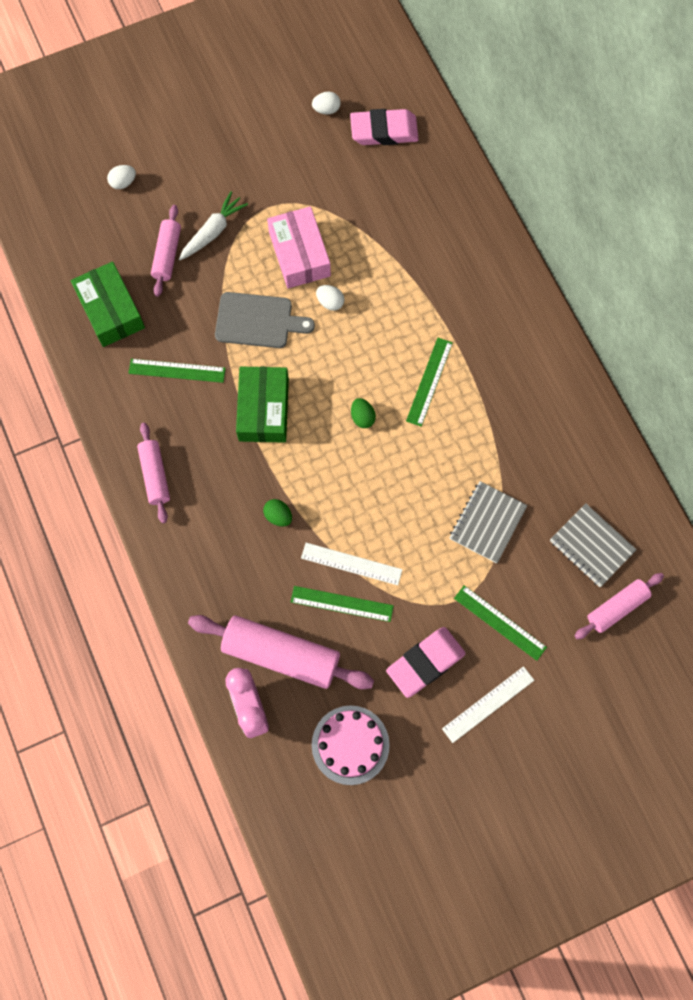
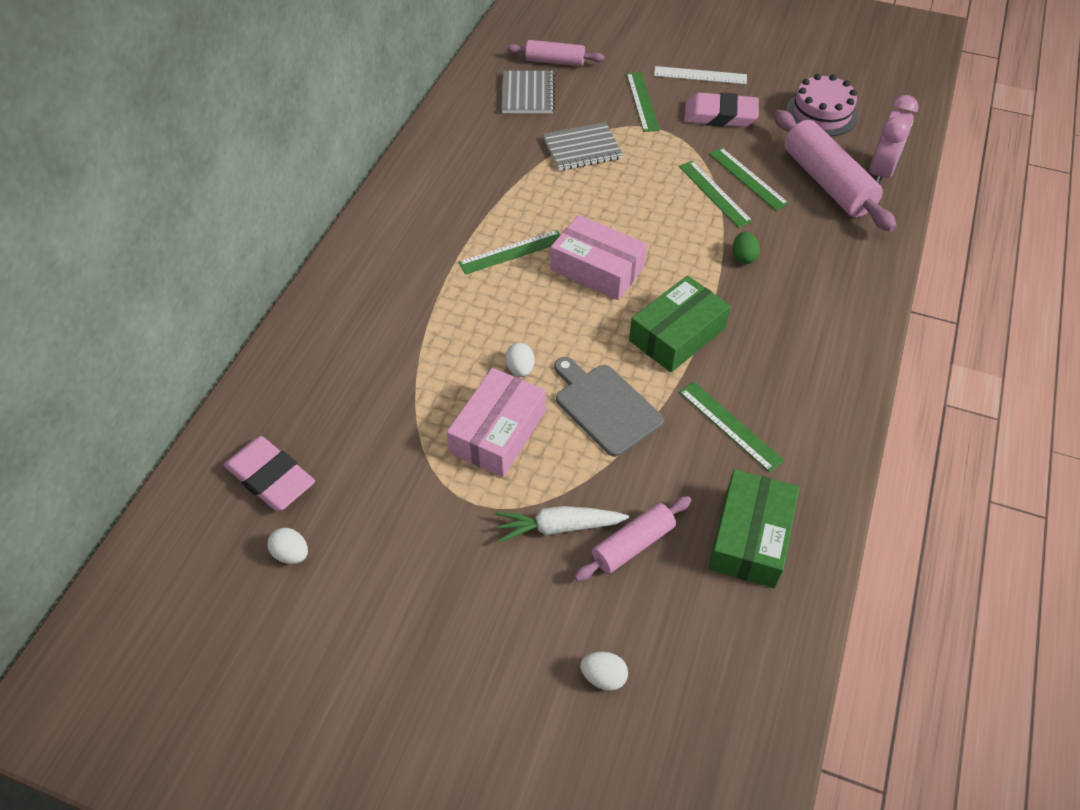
camera: 135 degrees left, 20 degrees down
pink rolling pin [137,423,170,523] -> none
white ruler [301,543,402,585] -> green ruler [679,161,753,228]
green egg [351,398,376,428] -> pink box [550,215,647,300]

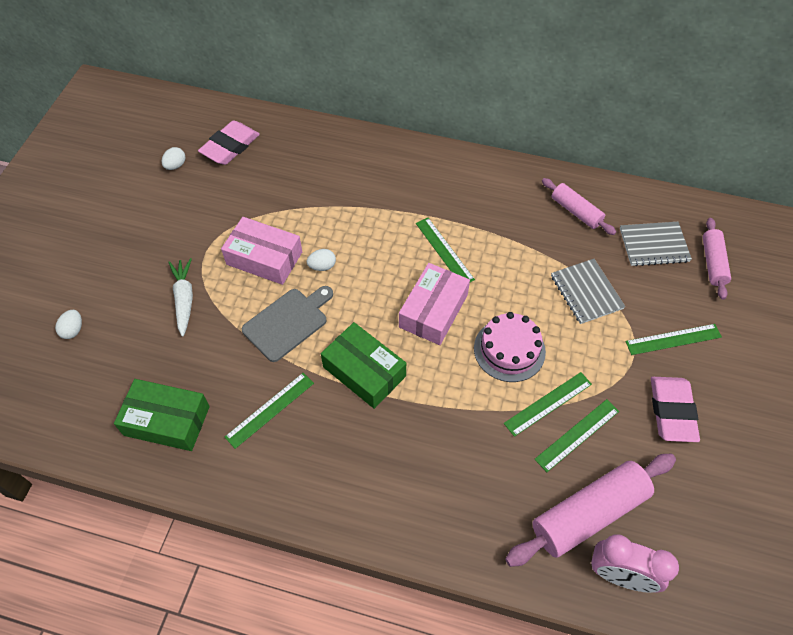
camera: 85 degrees right, 5 degrees up
pink rolling pin [574,496,691,582] -> pink rolling pin moved to [542,178,616,235]
white ruler [654,66,747,84] -> none
green egg [733,232,760,264] -> none
pink cake [786,74,858,136] -> pink cake moved to [474,312,546,382]

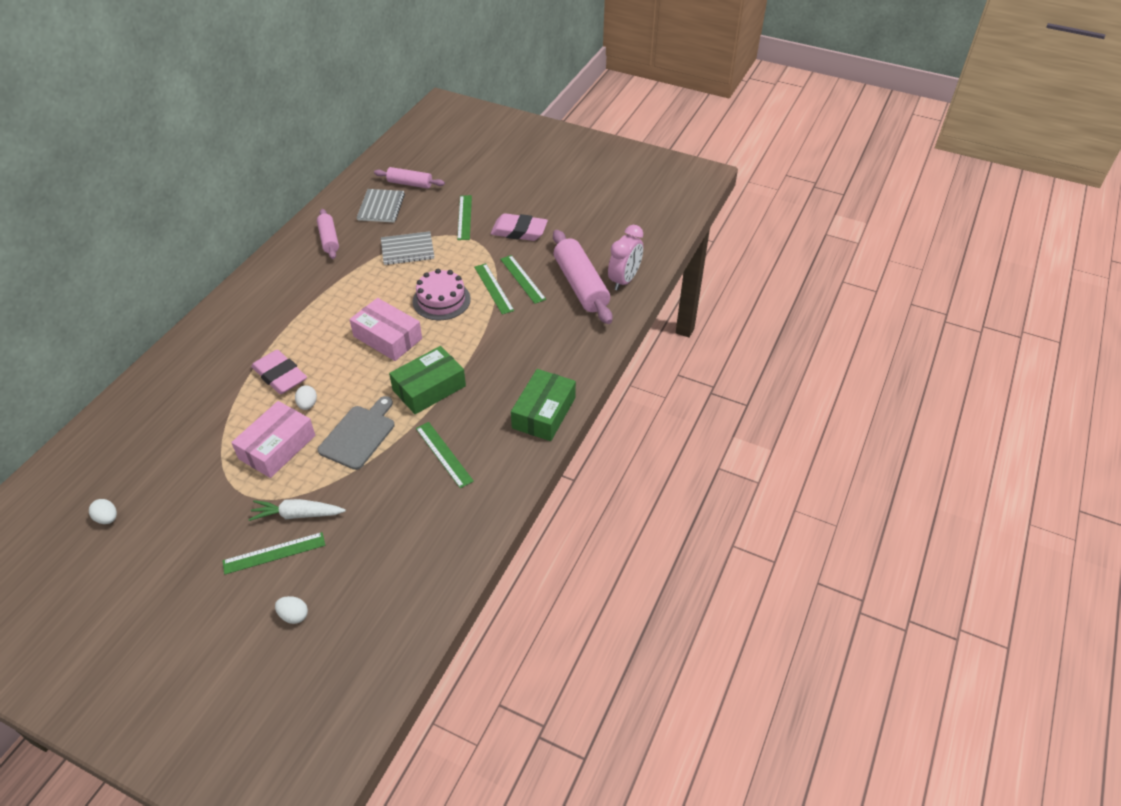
camera: 80 degrees left, 10 degrees down
green box [114,379,210,451] -> green box moved to [511,369,576,441]
pink eraser [198,121,260,165] -> pink eraser moved to [251,350,307,394]
grey cutting board [242,286,333,362] -> grey cutting board turned 60 degrees clockwise [318,396,394,470]
green ruler [416,218,475,282] -> green ruler moved to [222,532,325,575]
pink rolling pin [542,178,616,235] -> pink rolling pin turned 75 degrees counterclockwise [317,209,339,259]

